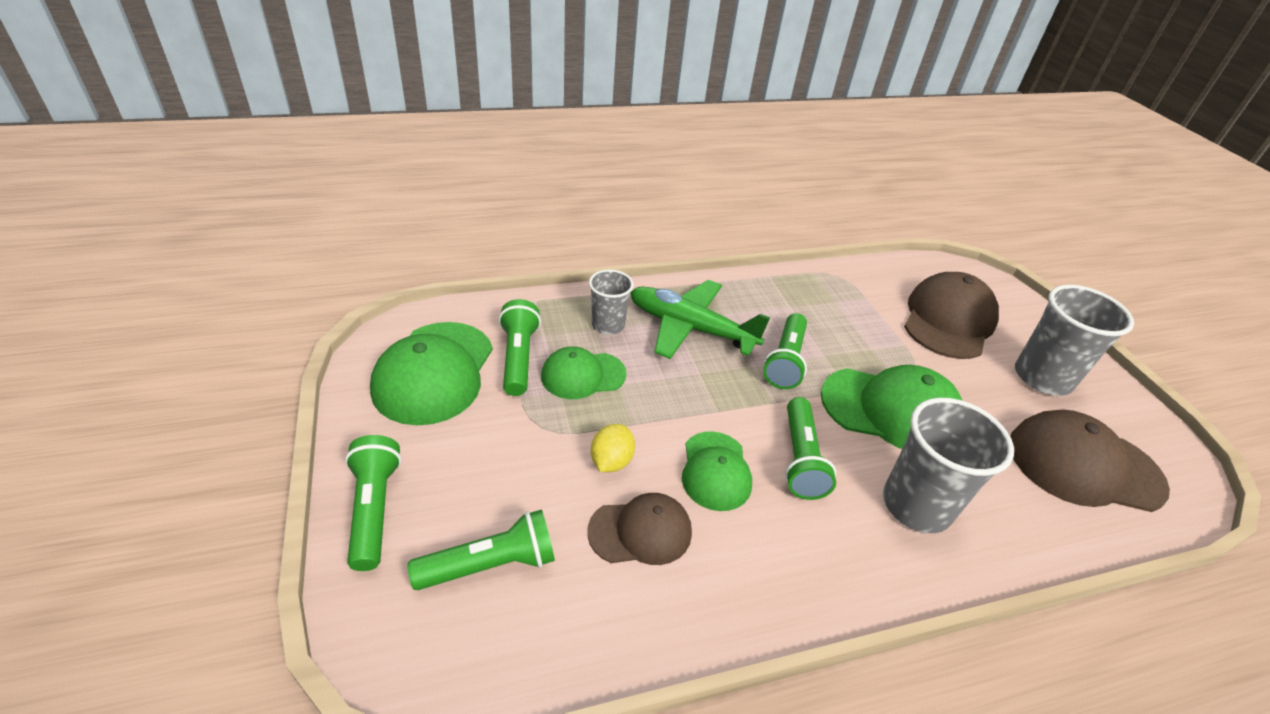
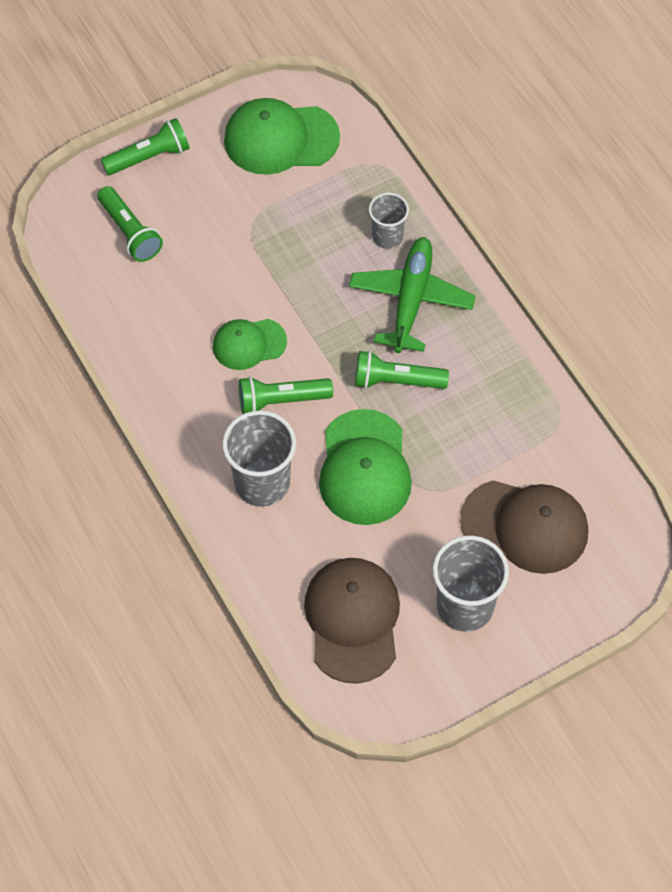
camera: 80 degrees right, 20 degrees up
green flashlight [499,299,541,396] -> none
green cap [541,346,626,399] -> none
brown cap [587,493,692,565] -> none
yellow lemon [591,424,635,472] -> none

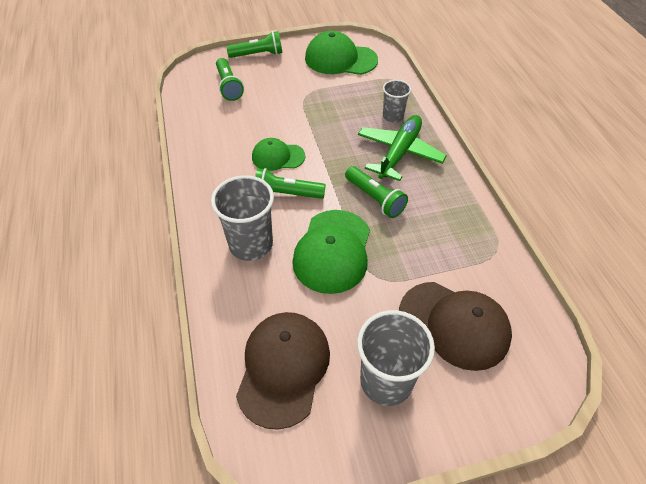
camera: 15 degrees right, 10 degrees down
green flashlight [355,351,449,389] -> green flashlight turned 150 degrees counterclockwise [345,166,408,218]

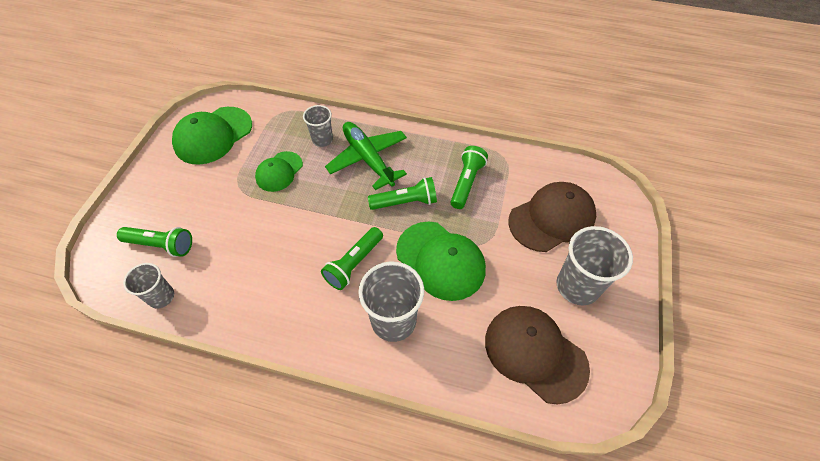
camera: 60 degrees left, 5 degrees up
green flashlight [226,31,282,58] -> green flashlight moved to [450,146,488,209]
green cap [252,138,305,171] -> green cap moved to [255,151,303,192]
none -> grey cup [123,263,174,309]

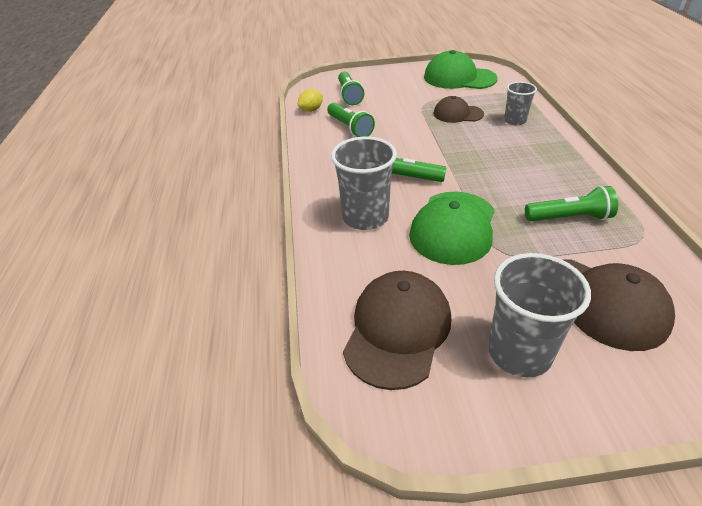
camera: 70 degrees right, 15 degrees down
grey cup [123,263,174,309] -> yellow lemon [298,89,323,112]
green cap [255,151,303,192] -> brown cap [433,96,484,123]
green plane [325,122,407,190] -> none
green flashlight [368,177,437,210] -> green flashlight moved to [327,103,375,137]

